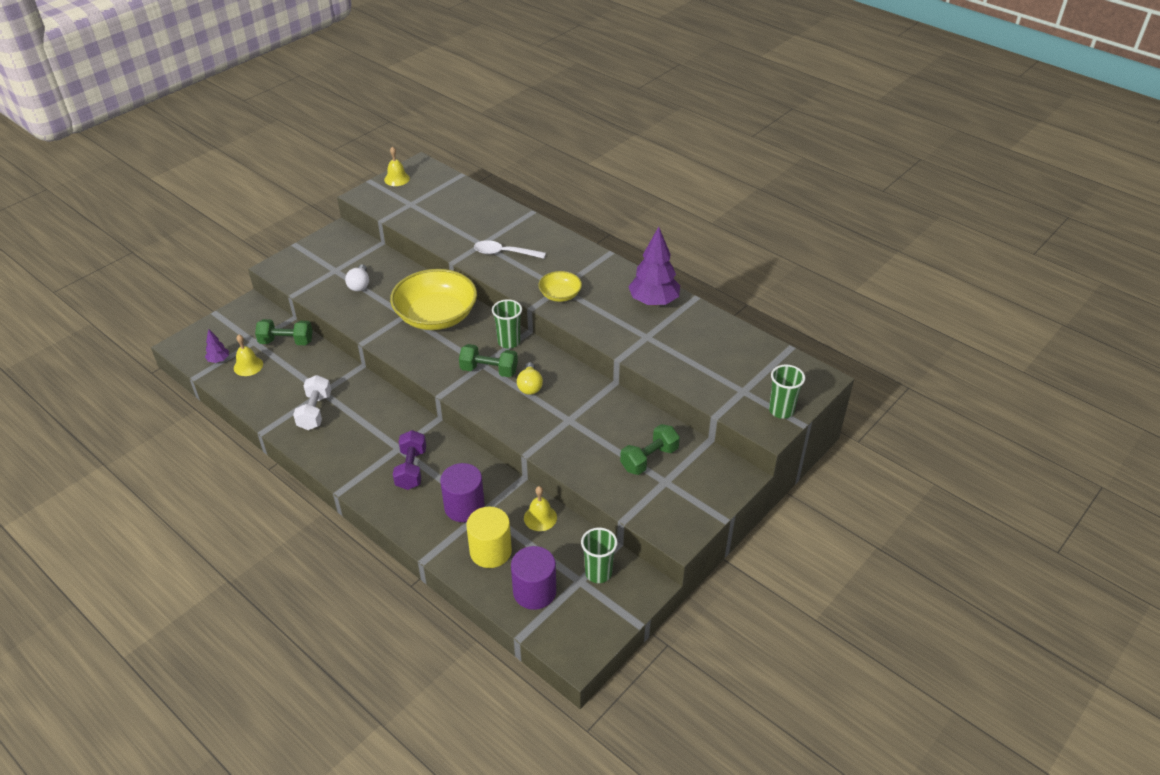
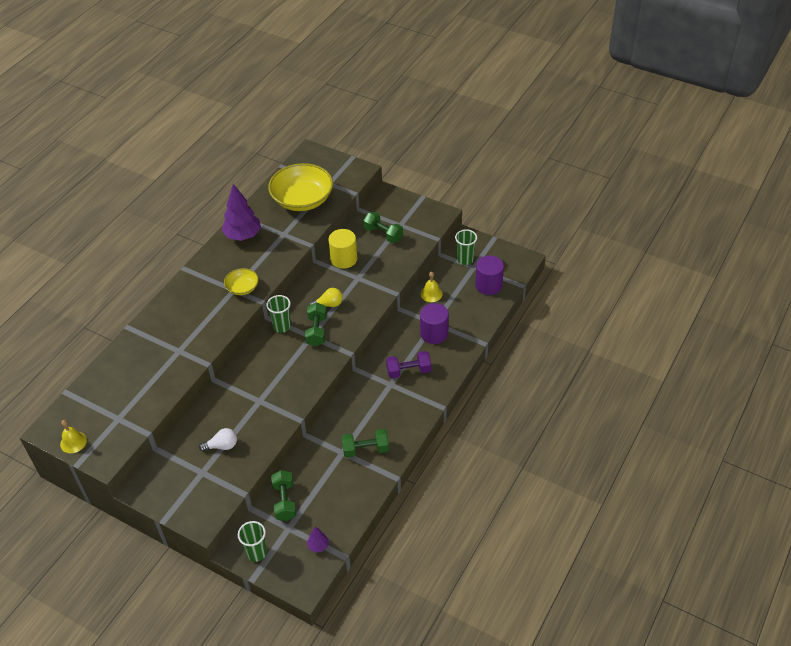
camera: 100 degrees left, 5 degrees up
yellow bell [234,335,263,376] -> none
white dumbbell [293,375,331,430] -> green dumbbell [342,429,389,458]
yellow bowl [390,269,477,330] -> yellow bowl moved to [268,163,333,211]
yellow cylinder [466,507,512,568] -> yellow cylinder moved to [328,229,357,269]
white spoon [474,240,546,259] -> none
green cup [769,365,805,419] -> green cup moved to [238,521,267,562]

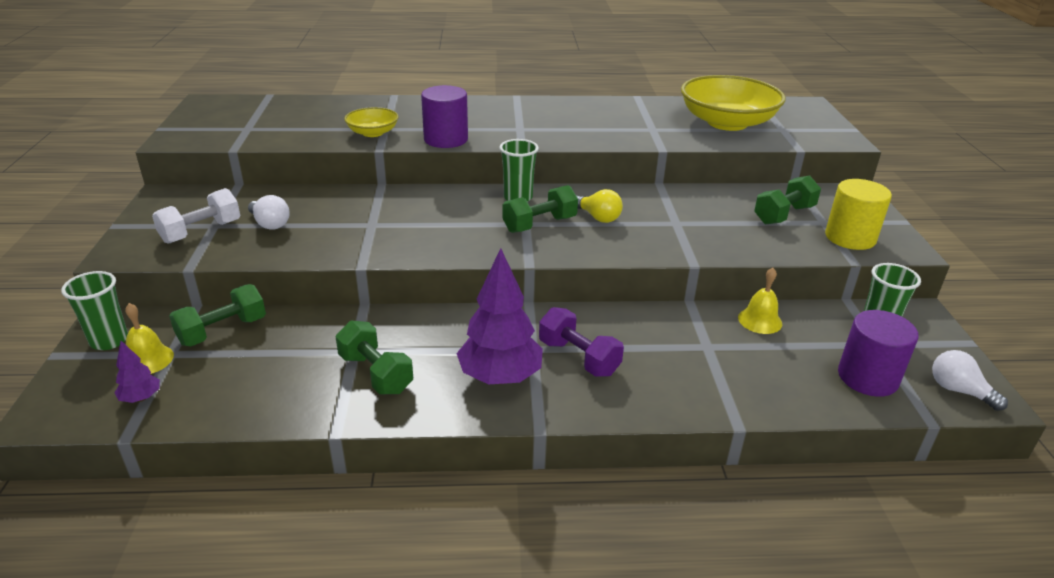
camera: 55 degrees right, 15 degrees down
yellow bell [60,420,87,453] -> yellow bell moved to [125,303,174,374]
purple tree [222,184,261,241] -> purple tree moved to [456,248,543,385]
yellow bowl [224,268,259,295] -> yellow bowl moved to [344,107,399,137]
yellow cylinder [328,229,357,269] -> yellow cylinder moved to [825,179,892,250]
green dumbbell [363,212,403,243] -> green dumbbell turned 45 degrees clockwise [754,175,821,224]
purple cylinder [420,303,449,344] -> purple cylinder moved to [421,85,468,148]
none -> white dumbbell [152,188,240,244]
none -> white light bulb [932,350,1008,411]

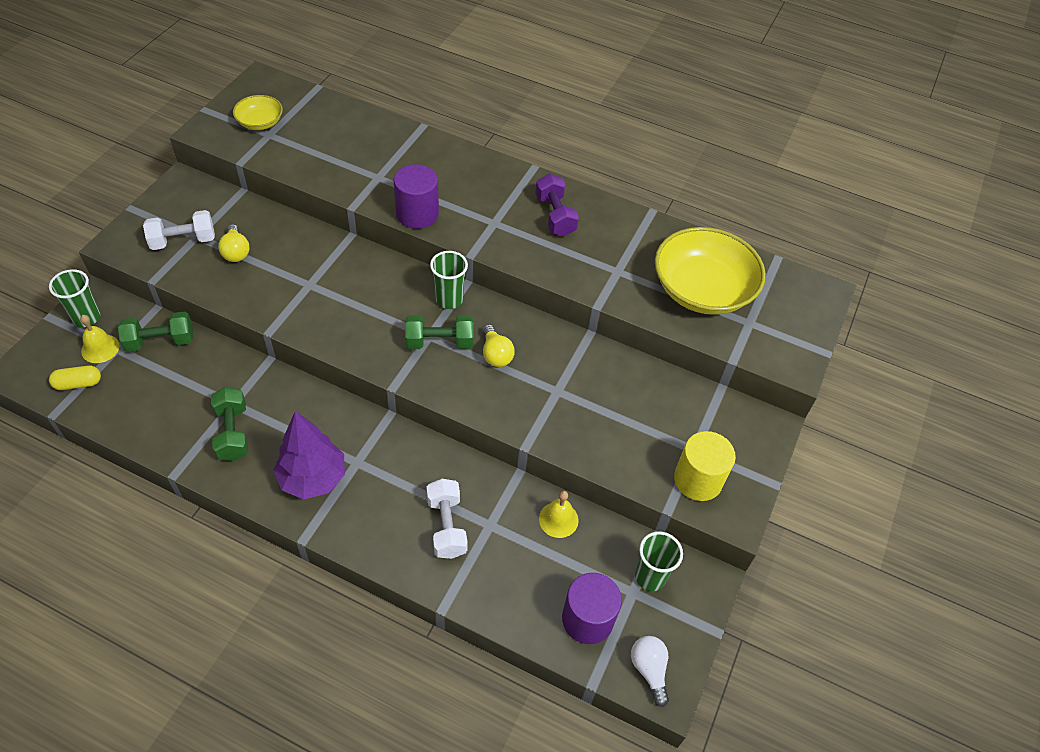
camera: 25 degrees right, 20 degrees up
purple tree [114,341,160,403] -> yellow capsule [49,365,101,390]
white light bulb [248,195,290,230] -> yellow light bulb [218,224,249,262]
yellow bowl [344,107,399,137] -> yellow bowl moved to [233,95,283,130]
purple dumbbell [539,307,624,377] -> purple dumbbell moved to [535,174,579,236]
green dumbbell [754,175,821,224] -> none
none -> white dumbbell [427,479,468,559]

